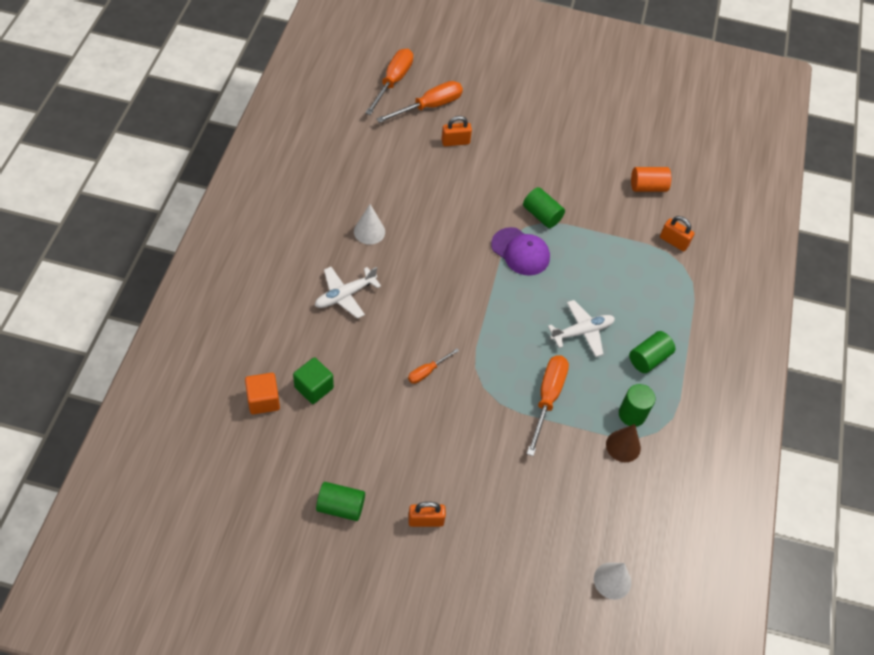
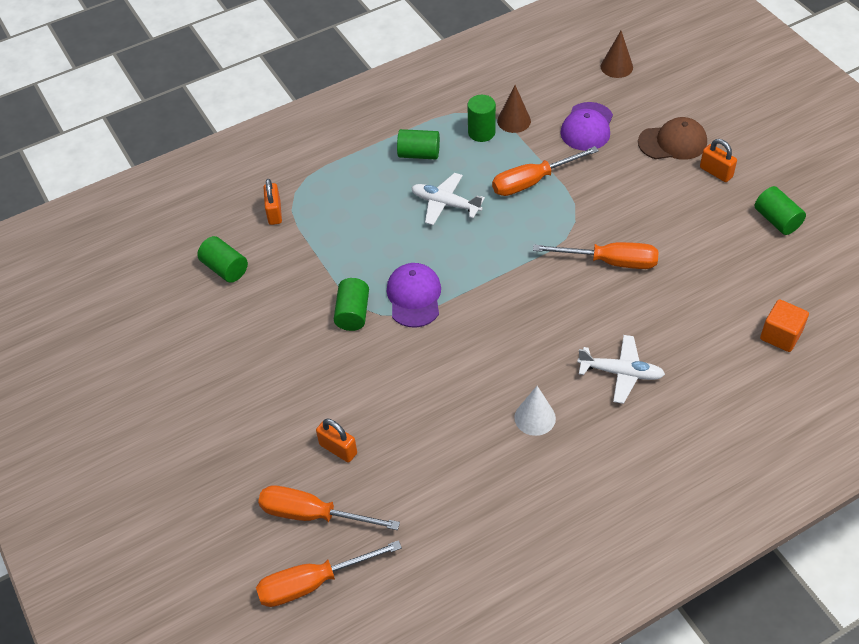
camera: 125 degrees left, 5 degrees down
green cube [293,357,334,404] -> none
orange screwdriver [408,348,459,384] -> orange screwdriver [533,242,659,269], size x1.85
white cone [594,562,631,600] -> brown cone [601,31,633,78]
orange cylinder [631,167,671,192] -> green cylinder [197,236,248,283]
none -> purple cap [560,102,613,151]
none -> brown cap [638,117,707,160]

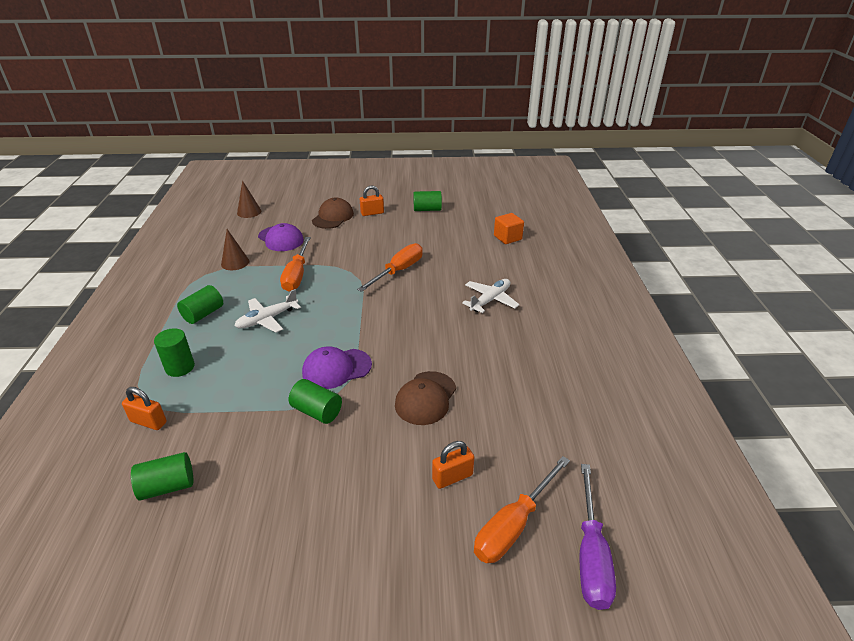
camera: 65 degrees left, 15 degrees down
orange screwdriver [256,540,402,607] -> purple screwdriver [580,464,616,610]
purple cap [387,263,441,327] -> purple cap turned 45 degrees counterclockwise [302,346,372,389]
green cylinder [467,95,496,142] -> green cylinder moved to [154,328,195,377]
white cone [514,386,556,436] -> none
none -> brown cap [395,371,456,425]

